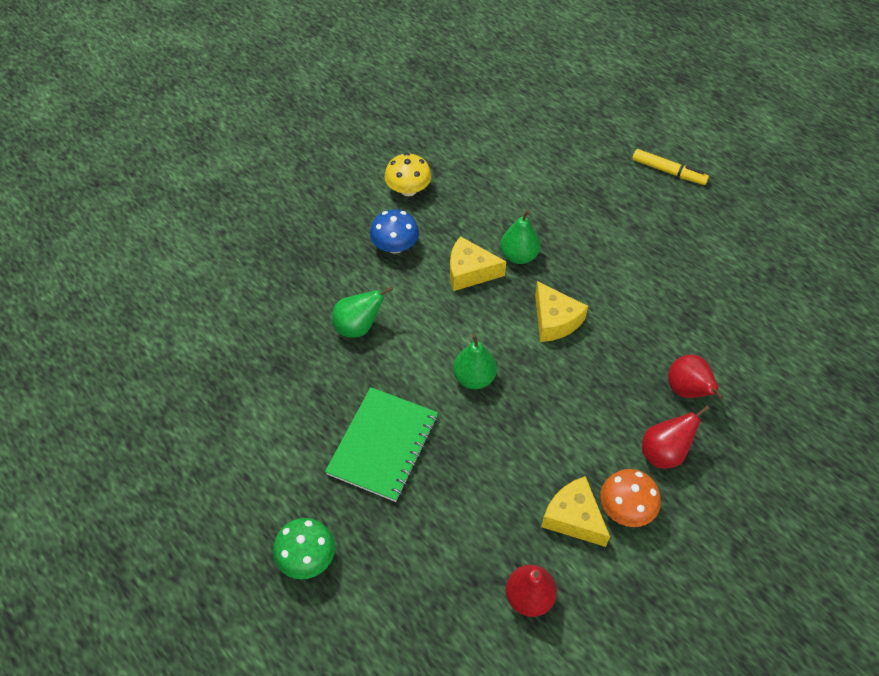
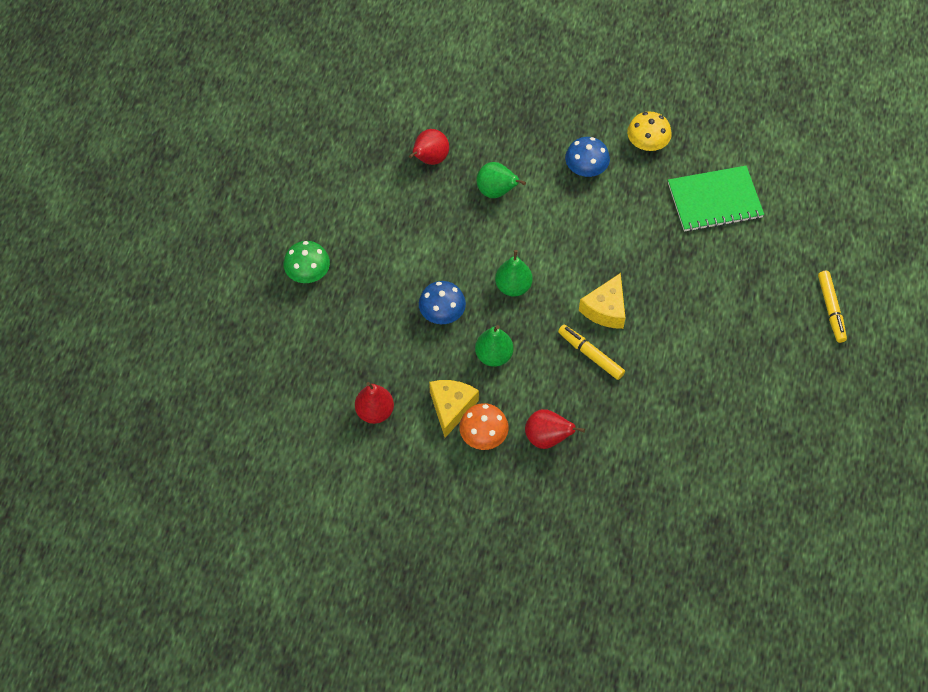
camera: 55 degrees right, 5 degrees up
green notebook [325,387,438,502] -> green notebook moved to [668,166,764,232]
yellow cheese [450,236,506,291] -> none
green pear [500,210,540,264] -> green pear moved to [475,325,513,367]
red pear [668,354,724,399] -> red pear moved to [409,129,449,165]
none -> blue mushroom [419,281,466,324]
none -> yellow marker [558,325,625,380]

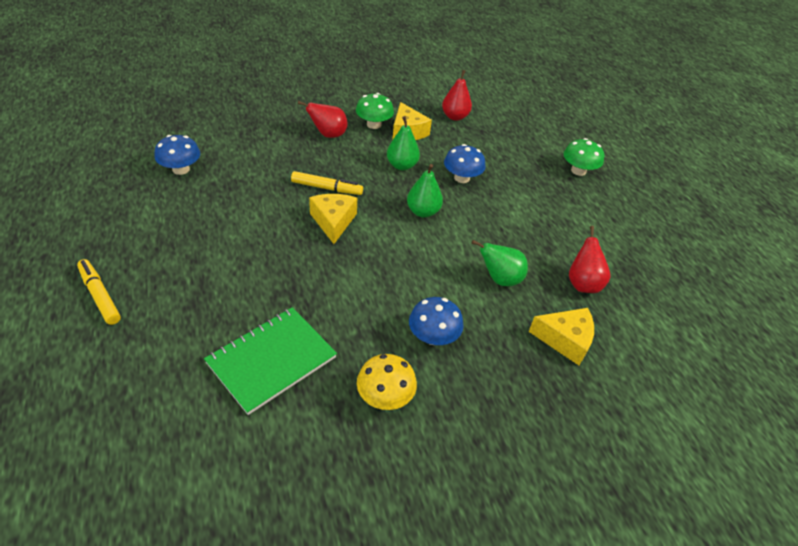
camera: 145 degrees right, 15 degrees down
orange mushroom [459,403,509,450] -> green mushroom [356,93,394,129]
none -> blue mushroom [154,135,200,175]
none -> yellow cheese [529,308,594,365]

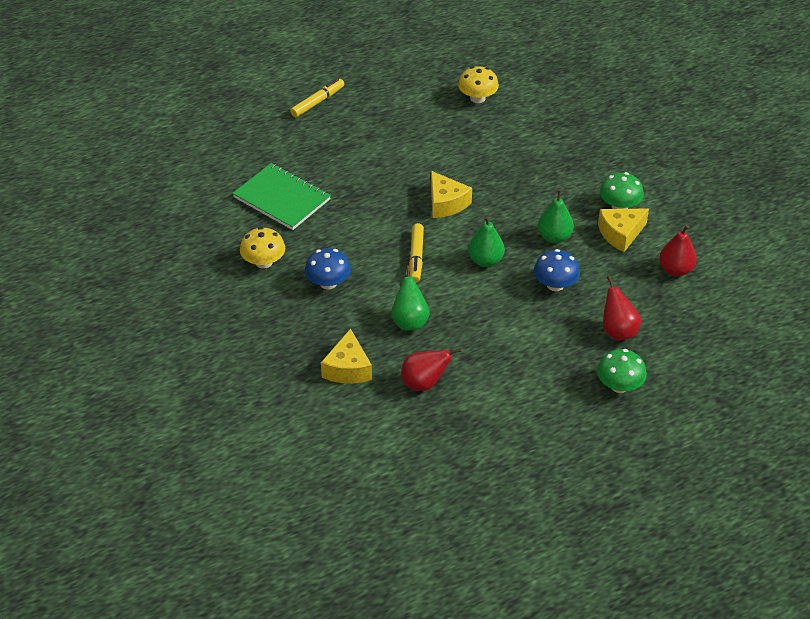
camera: 85 degrees right, 0 degrees up
blue mushroom [154,135,200,175] -> yellow mushroom [458,66,499,103]
yellow marker [291,171,363,195] -> yellow marker moved to [409,223,424,283]
red pear [298,101,348,138] -> red pear moved to [603,276,641,341]
yellow cheese [309,194,357,244] -> yellow cheese turned 75 degrees clockwise [431,171,472,218]

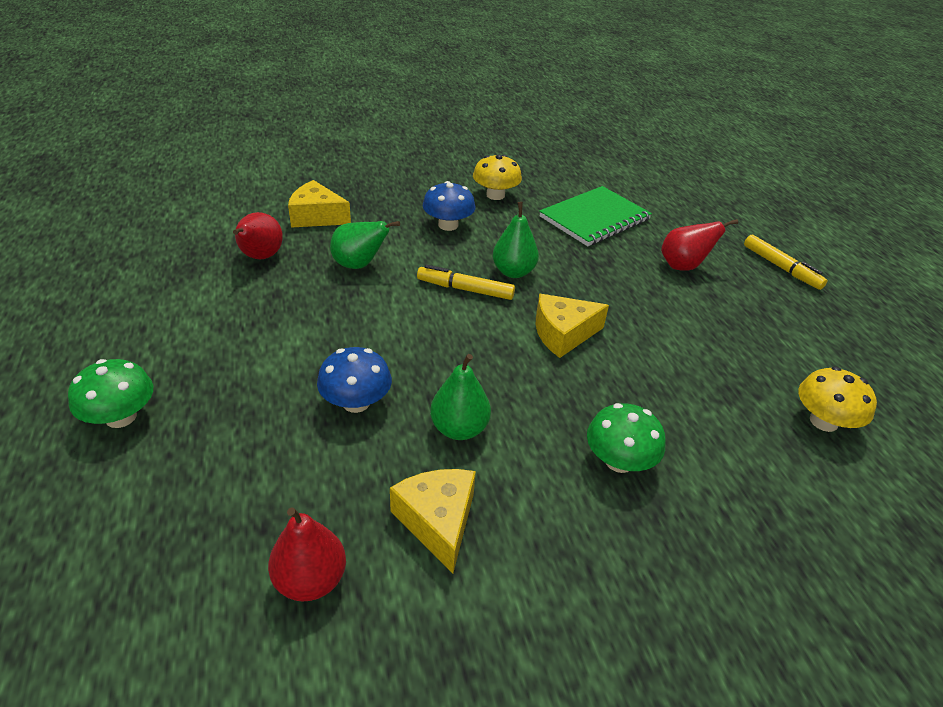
camera: 100 degrees right, 5 degrees down
green pear [468,216,505,267] -> green pear moved to [493,202,539,278]
green mushroom [600,172,644,209] -> green mushroom moved to [587,403,666,473]
red pear [603,276,641,341] -> red pear moved to [661,219,738,271]

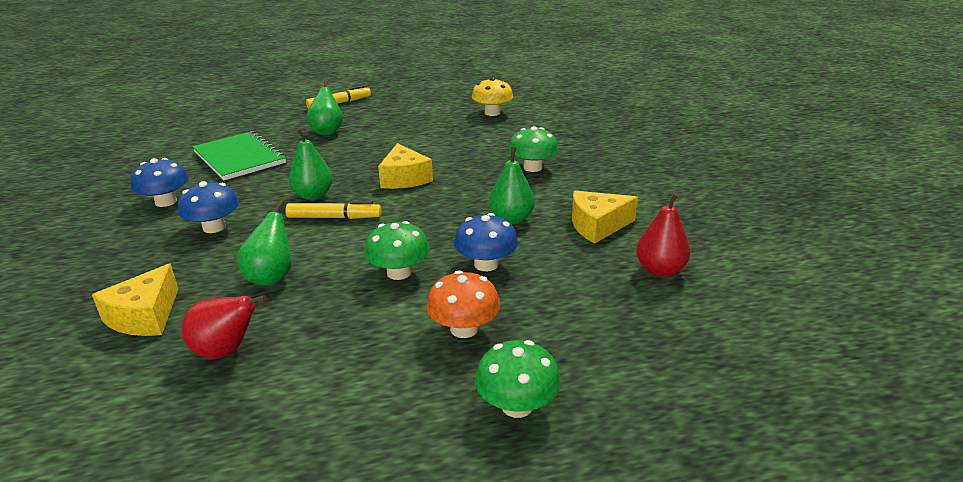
camera: 85 degrees left, 10 degrees down
yellow marker [417,265,515,300] -> yellow marker turned 105 degrees counterclockwise [286,201,381,219]
yellow mushroom [473,155,522,200] -> blue mushroom [131,158,189,207]
red pear [661,219,738,271] -> green pear [306,80,343,135]
none -> green mushroom [364,221,430,280]
none -> orange mushroom [426,270,500,338]

